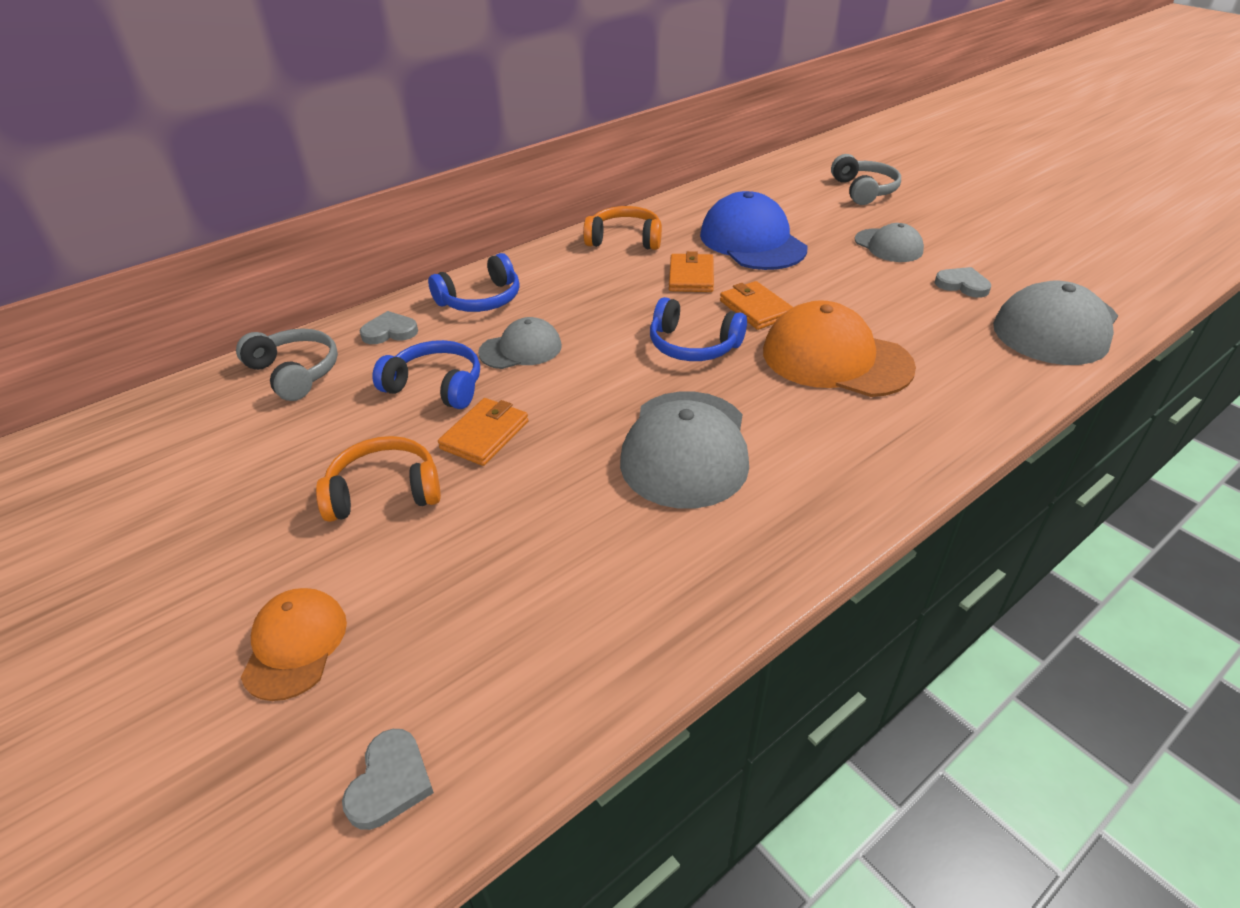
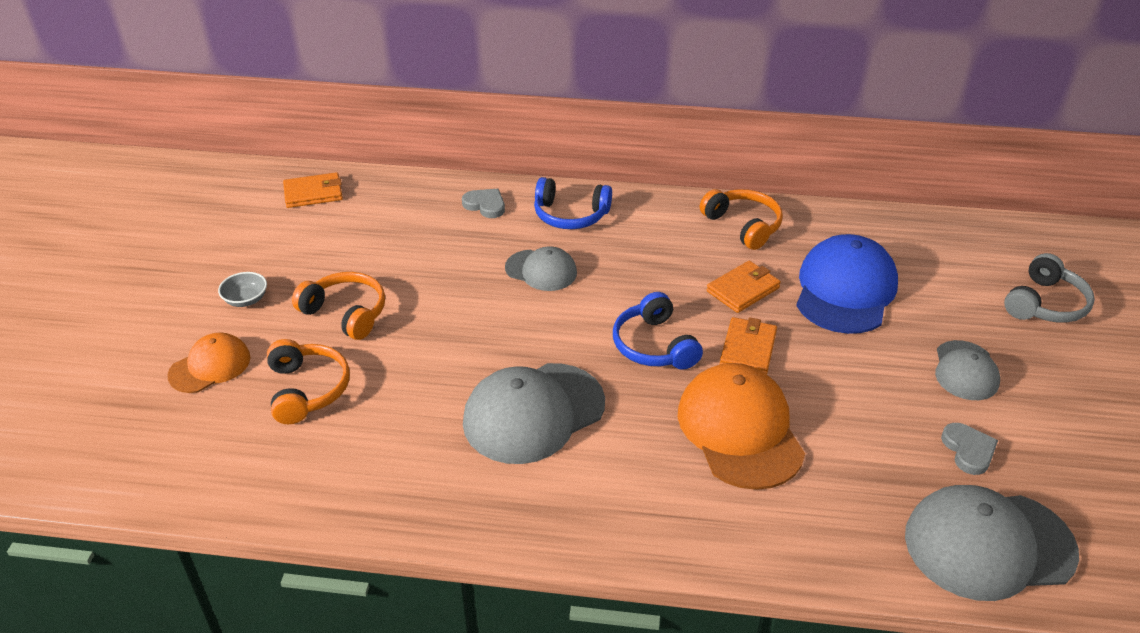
camera: 45 degrees right, 0 degrees up
grey headphones [236,329,338,401] -> none
grey heart [342,729,434,830] -> none
blue headphones [373,340,480,409] -> none
orange wallet [438,398,529,466] -> orange wallet moved to [283,172,343,208]
none -> grey bowl [218,272,267,307]
none -> orange headphones [267,339,350,424]

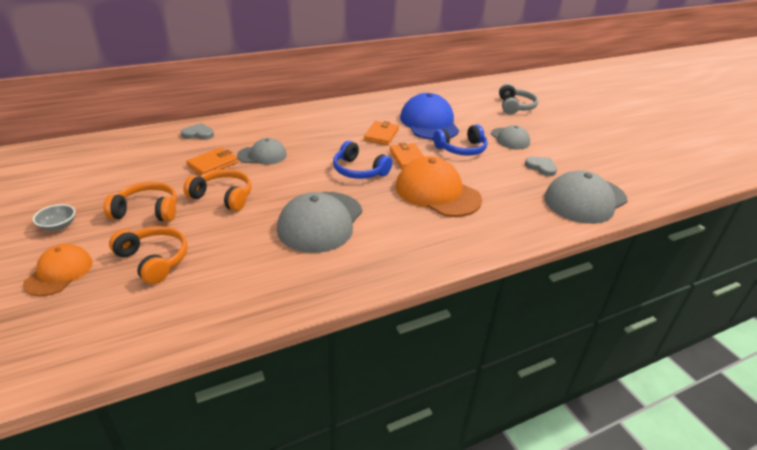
camera: 35 degrees left, 5 degrees down
orange wallet [283,172,343,208] -> orange wallet moved to [186,147,238,175]
blue headphones [534,177,612,229] -> blue headphones moved to [433,124,488,156]
orange headphones [700,189,783,250] -> orange headphones moved to [183,169,252,211]

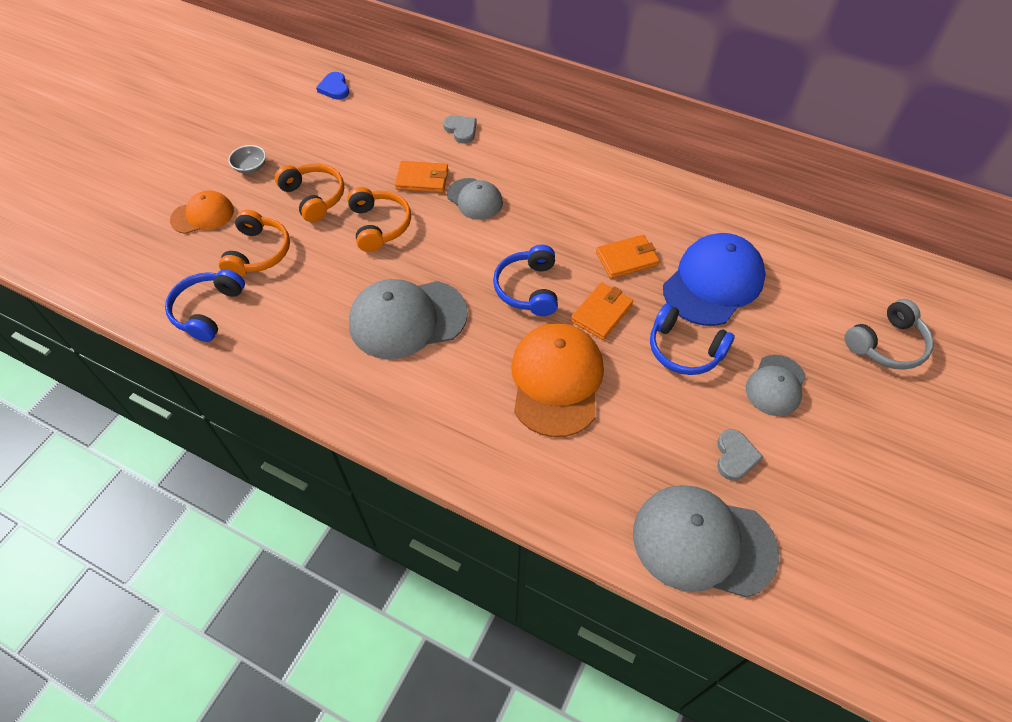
camera: 55 degrees right, 20 degrees up
none -> blue headphones [165,269,245,342]
none -> blue heart [316,72,349,100]

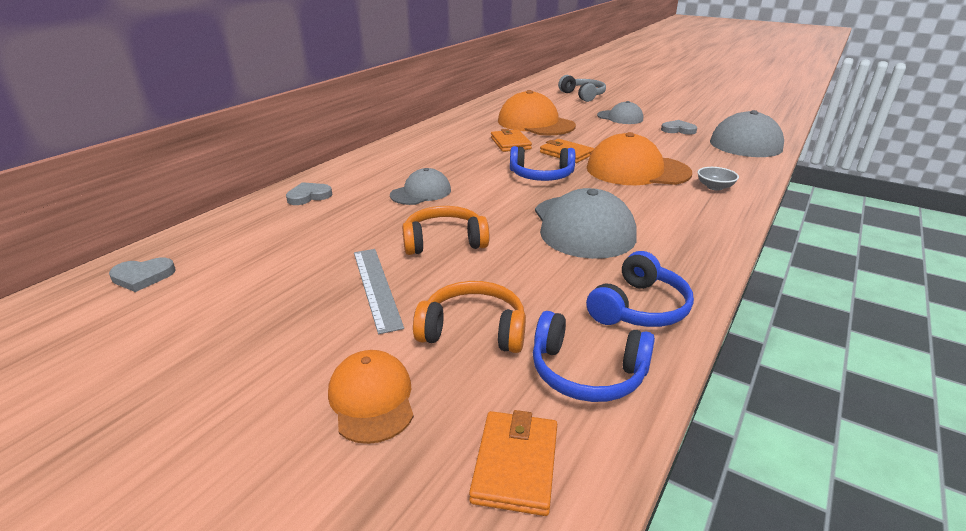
camera: 85 degrees left, 25 degrees down
grey bowl [228,145,266,174] -> grey bowl moved to [698,167,739,191]
orange headphones [275,163,344,223] -> grey ruler [354,249,404,334]
blue heart [316,72,349,100] -> grey heart [109,257,175,292]
orange wallet [395,161,448,193] -> orange wallet moved to [469,410,557,516]
blue headphones [650,304,735,375] -> blue headphones moved to [586,251,694,327]
blue cap [663,233,766,326] -> orange cap [498,90,576,136]

